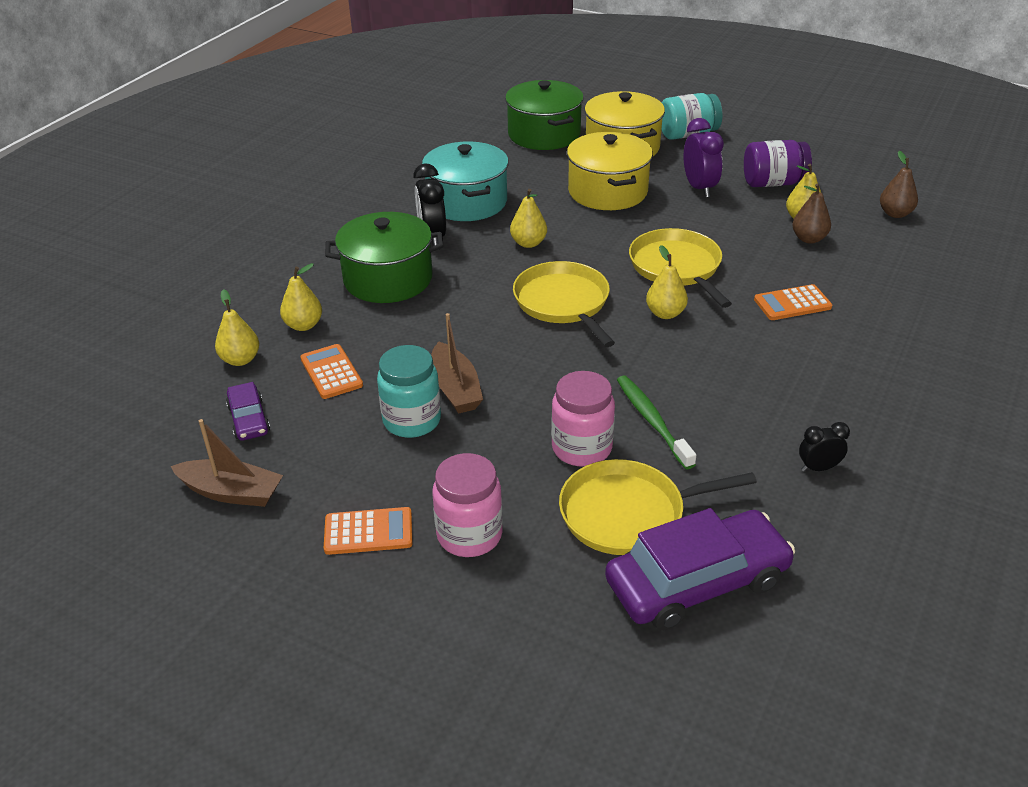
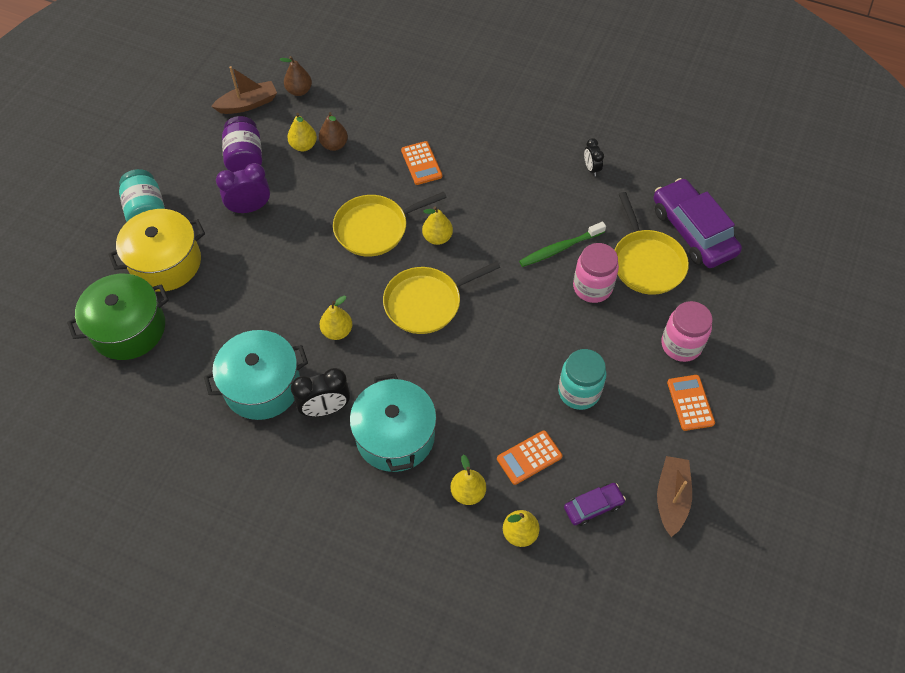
camera: 95 degrees left, 20 degrees up
green pot [325,212,444,303] -> turquoise pot [350,373,436,472]
brown boat [431,313,483,414] -> brown boat moved to [211,66,277,114]
yellow pot [567,132,653,210] -> none

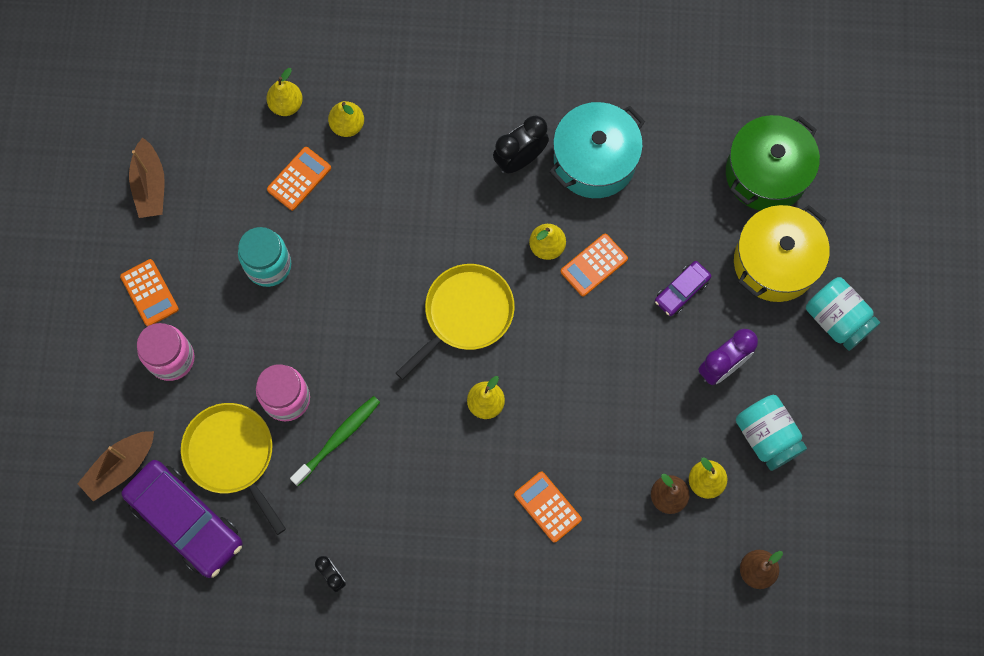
camera: 160 degrees right, 15 degrees up
brown boat [211,66,277,114] -> brown boat moved to [77,431,154,501]
purple jar [222,116,262,172] -> turquoise jar [736,395,807,471]
yellow pan [333,191,447,257] -> none
turquoise pot [350,373,436,472] -> none
purple car [564,483,626,526] -> purple car moved to [655,261,711,316]
none -> orange calculator [560,234,628,296]

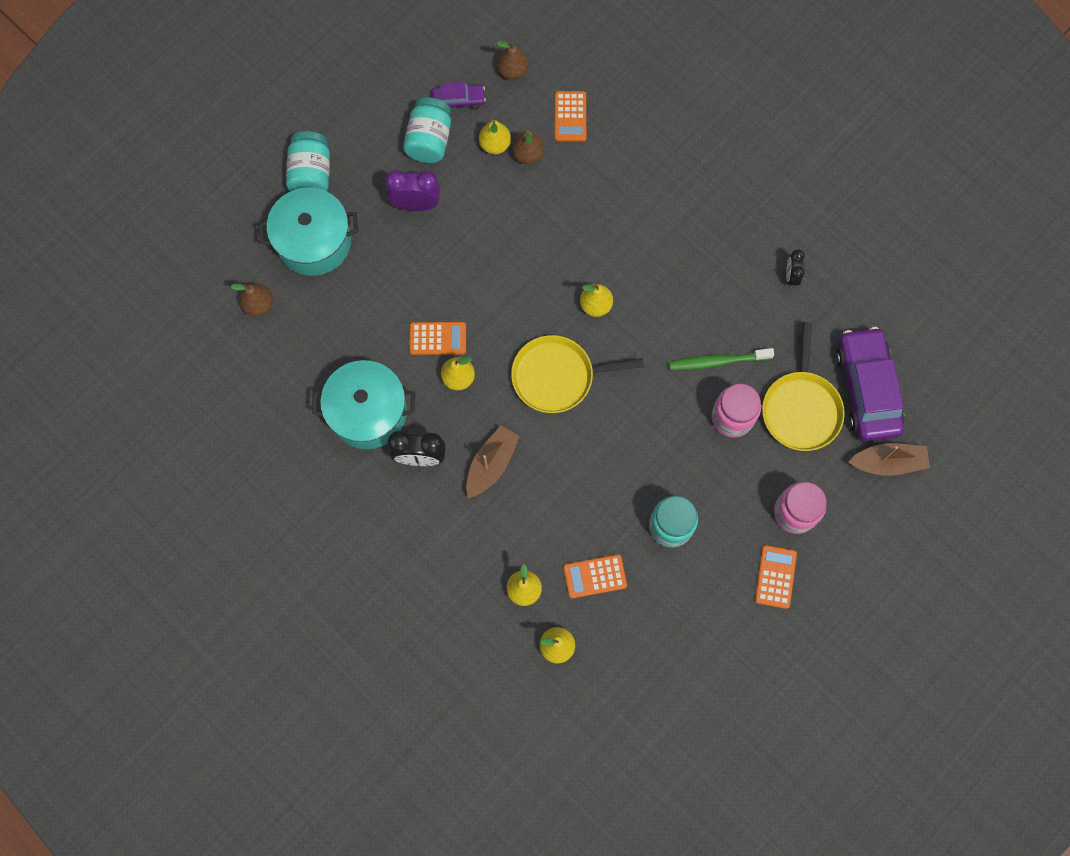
camera: 140 degrees left, 0 degrees up
brown boat [129,137,165,218] -> brown boat moved to [466,426,520,498]
orange calculator [514,471,582,543] -> orange calculator moved to [555,91,586,141]
purple car [655,261,711,316] -> purple car moved to [432,82,486,109]
green pot [726,115,820,211] -> brown pear [230,284,273,317]
yellow pot [734,205,830,302] -> turquoise pot [258,187,359,276]

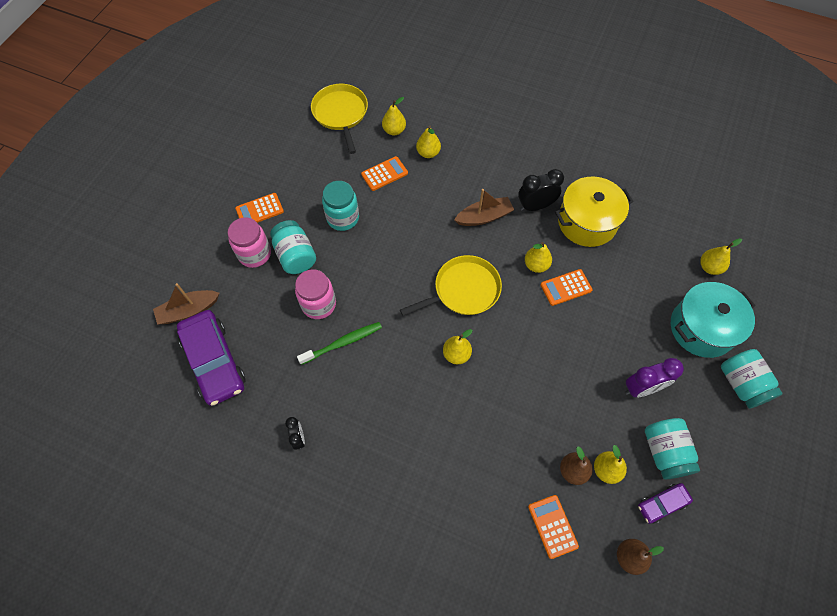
camera: 160 degrees right, 10 degrees down
brown pear [230,284,273,317] -> yellow pear [700,238,742,275]
turquoise pot [312,360,415,449] -> yellow pot [555,177,634,247]
brown boat [466,426,520,498] -> brown boat turned 120 degrees counterclockwise [454,189,514,226]
orange calculator [755,545,797,609] -> orange calculator turned 75 degrees clockwise [235,193,284,223]
yellow pan [762,322,845,451] -> yellow pan moved to [311,84,368,154]
none -> turquoise jar [270,220,316,274]

